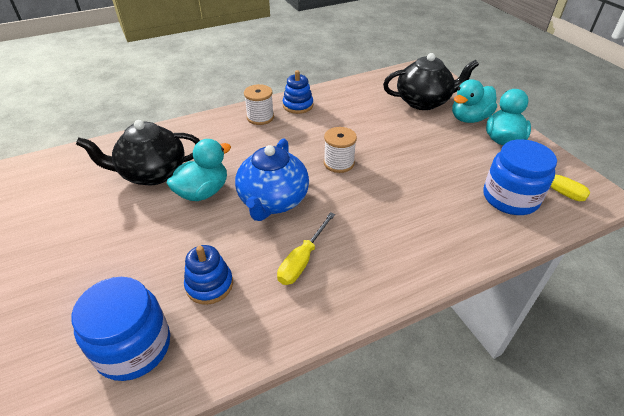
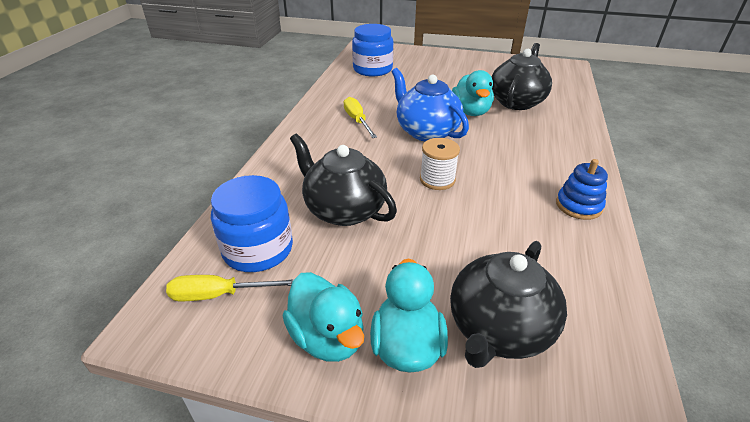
camera: 130 degrees right, 5 degrees down
blue stacking toy [184,245,233,305] -> none
white spool [244,84,274,125] -> none
none -> black teapot [290,133,397,226]

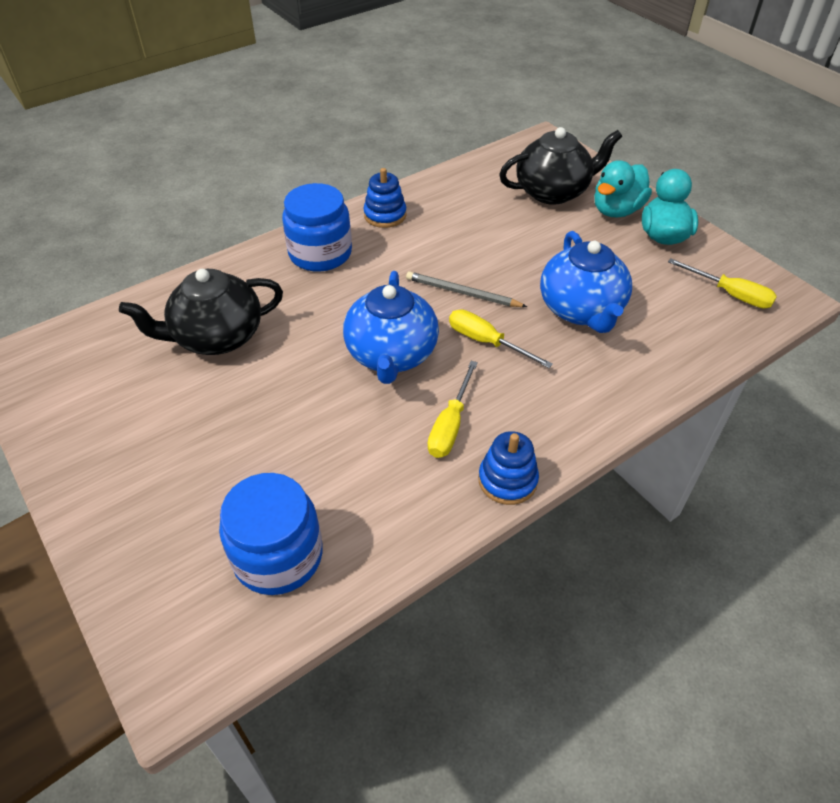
camera: 140 degrees left, 10 degrees up
blue jar [211,175,293,272] -> blue jar moved to [282,183,352,272]
black teapot [290,133,397,226] -> blue teapot [540,231,632,333]
white spool [420,138,460,190] -> grey pencil [406,271,527,307]
turquoise duck [452,70,494,116] -> none
none -> yellow screwdriver [449,309,553,368]
none -> blue stacking toy [478,431,539,505]

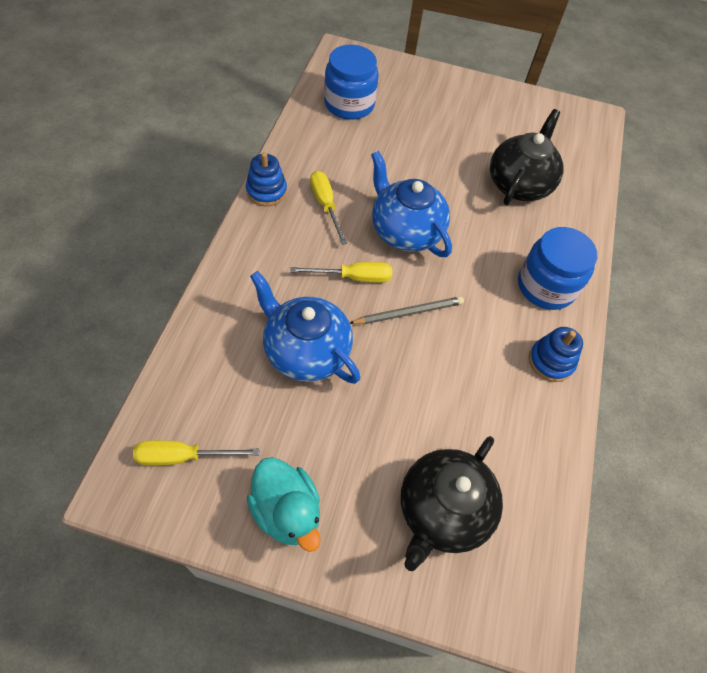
camera: 135 degrees right, 10 degrees up
turquoise duck [594,160,652,218] -> none

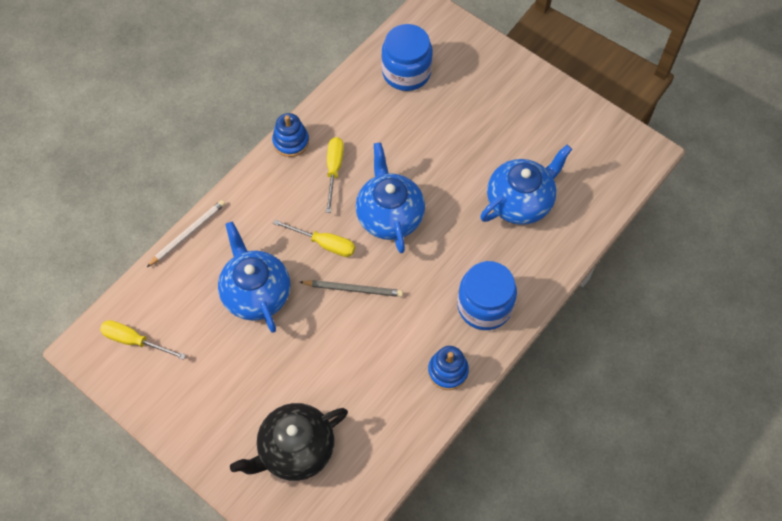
camera: 30 degrees right, 5 degrees up
turquoise duck [247,457,321,552] -> none
black teapot [490,109,564,205] -> blue teapot [480,145,572,225]
none -> white pencil [147,200,225,267]

